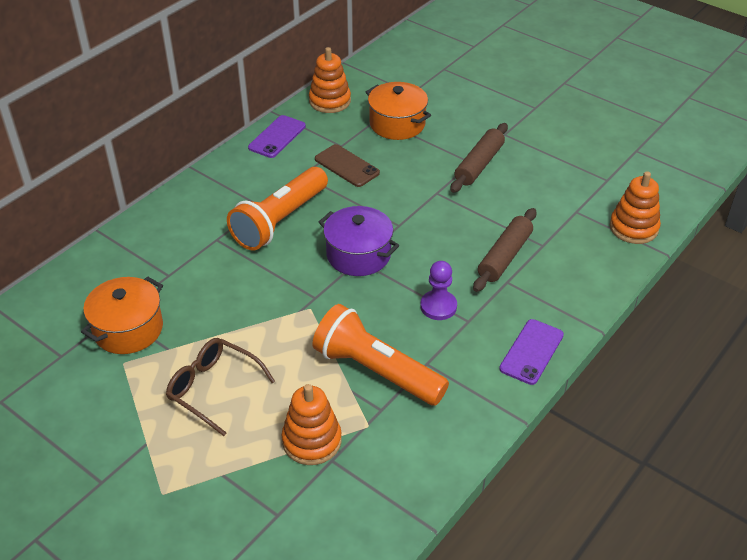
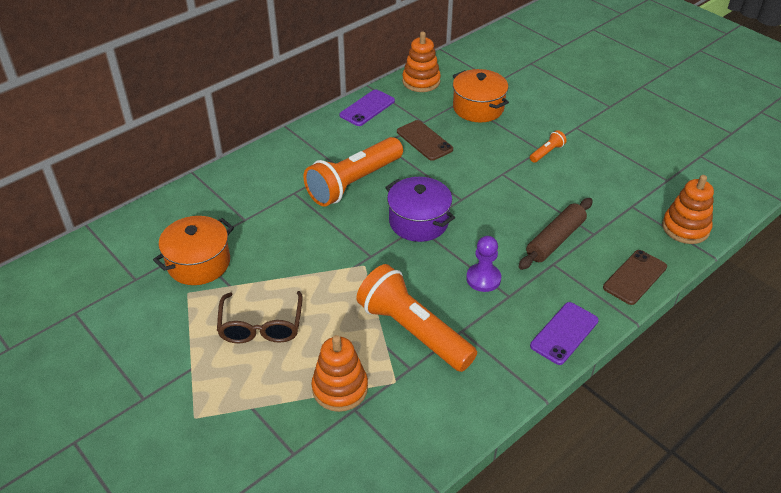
camera: 10 degrees right, 0 degrees up
brown glasses [166,338,275,436] -> brown glasses turned 135 degrees counterclockwise [217,291,303,343]
brown rolling pin [451,123,508,193] -> orange flashlight [530,130,567,163]
none -> brown phone [603,250,667,305]

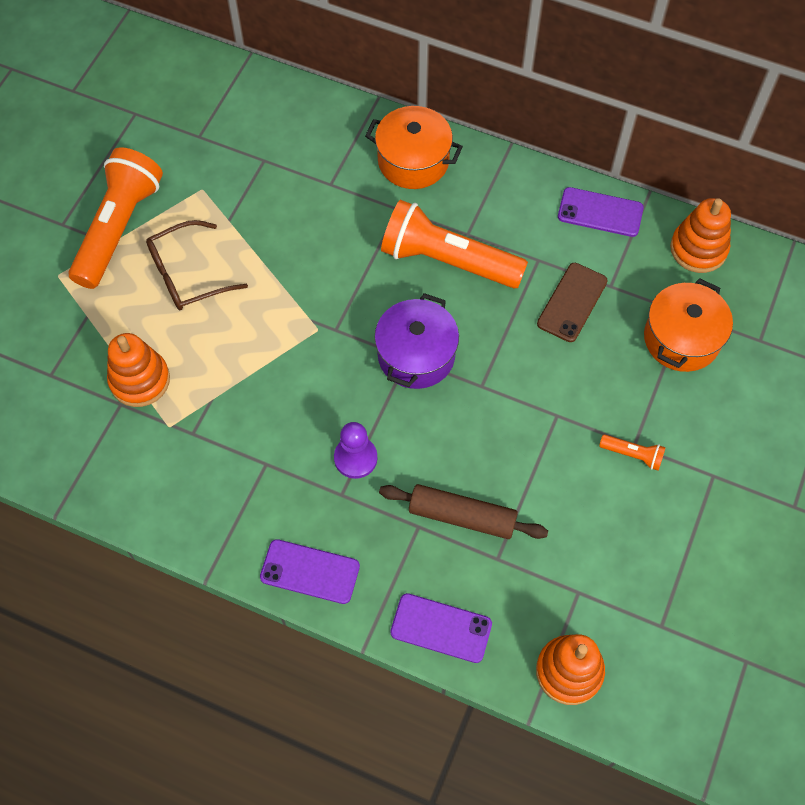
camera: 65 degrees right, 20 degrees up
orange pot [153,216,234,285] -> orange pot moved to [365,106,463,189]
orange flashlight [356,264,477,372] -> orange flashlight moved to [69,147,163,289]
brown phone [603,250,667,305] -> purple phone [390,593,492,663]

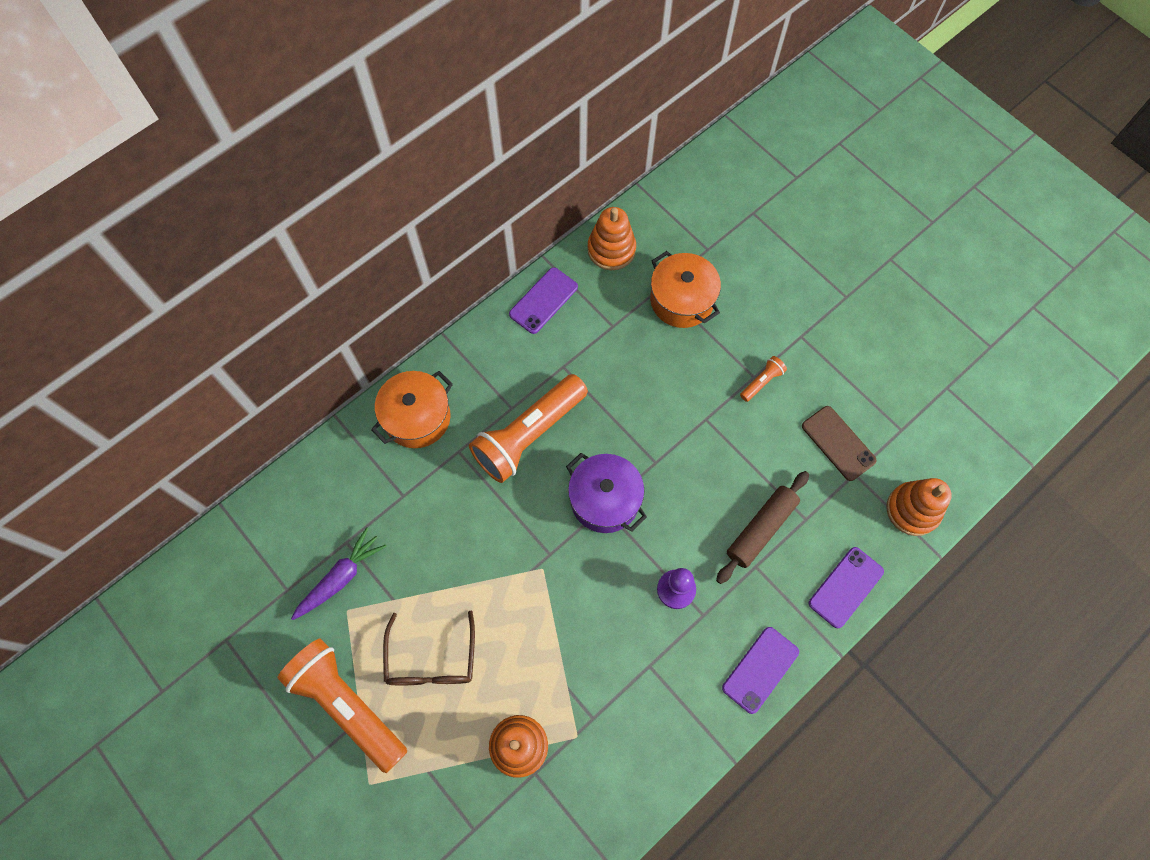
camera: 65 degrees left, 5 degrees up
brown phone [537,263,608,342] -> brown phone moved to [802,406,877,481]
none -> purple carrot [291,527,387,620]

